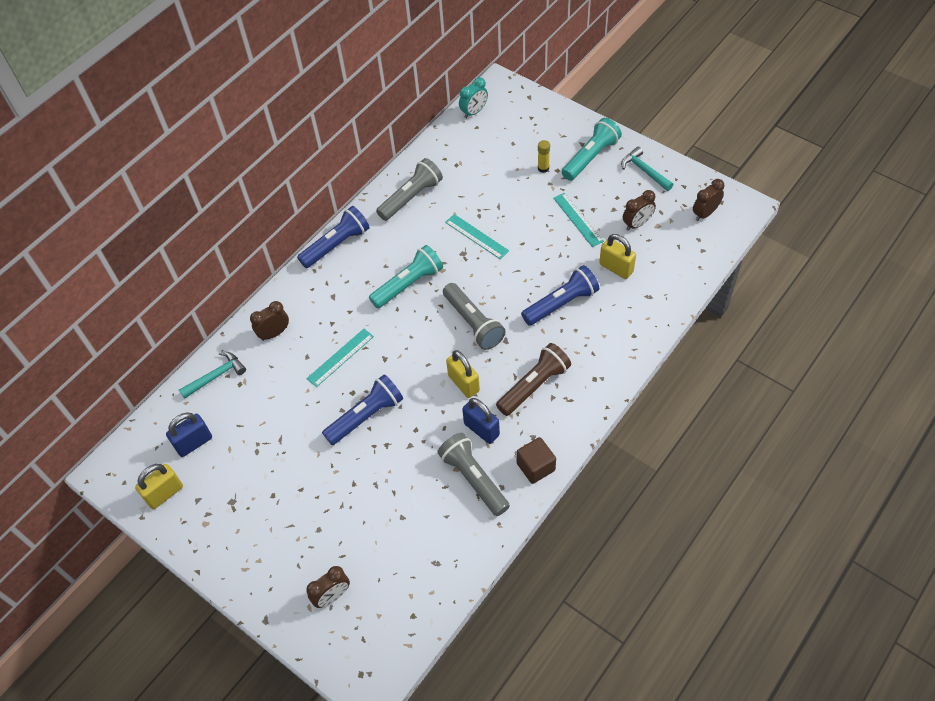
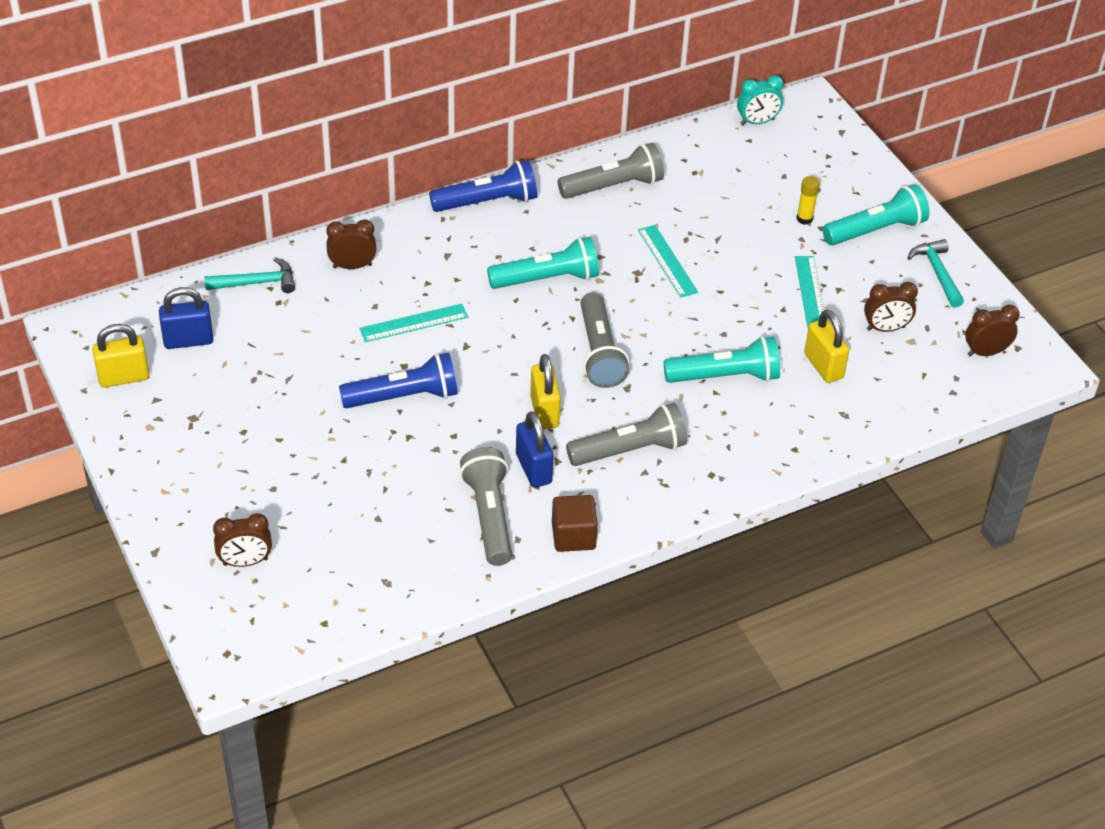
camera: 20 degrees right, 10 degrees down
brown flashlight [496,343,571,416] -> grey flashlight [566,403,687,466]
blue flashlight [521,265,599,326] -> turquoise flashlight [664,336,780,383]

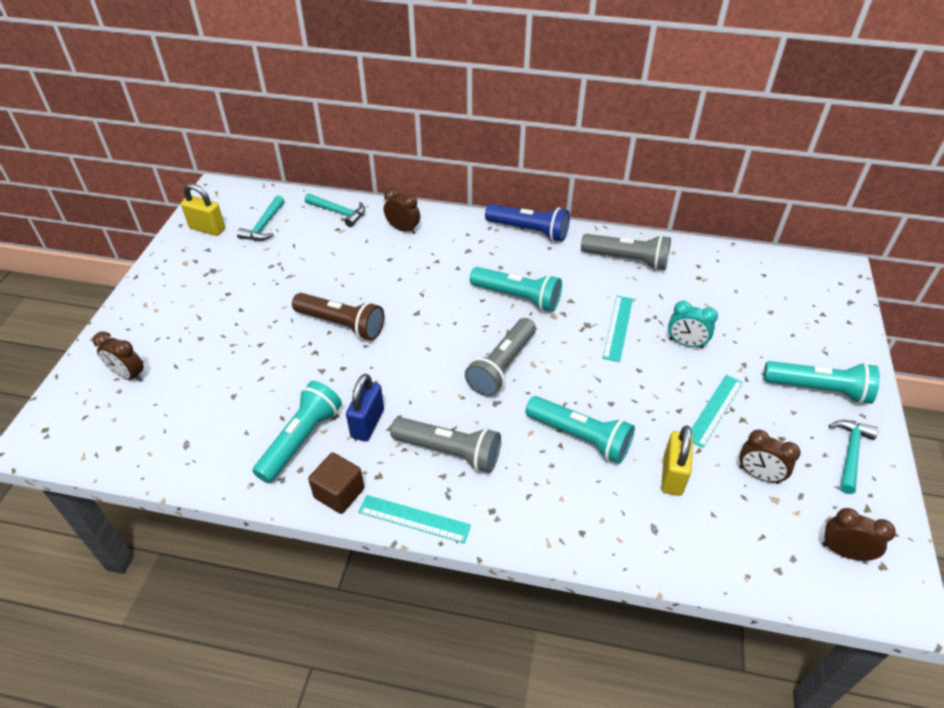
camera: 40 degrees right, 0 degrees up
blue padlock [159,287,213,349] -> turquoise hammer [237,196,285,241]
blue flashlight [339,352,458,408] -> brown flashlight [292,293,384,340]
turquoise ruler [359,304,468,342] -> turquoise ruler moved to [359,495,471,543]
grey flashlight [460,447,512,566] -> turquoise flashlight [253,381,342,483]
yellow padlock [530,354,561,429] -> none
turquoise clock [737,75,784,125] -> turquoise clock moved to [668,301,718,348]
yellow glue stick [797,176,820,225] -> none

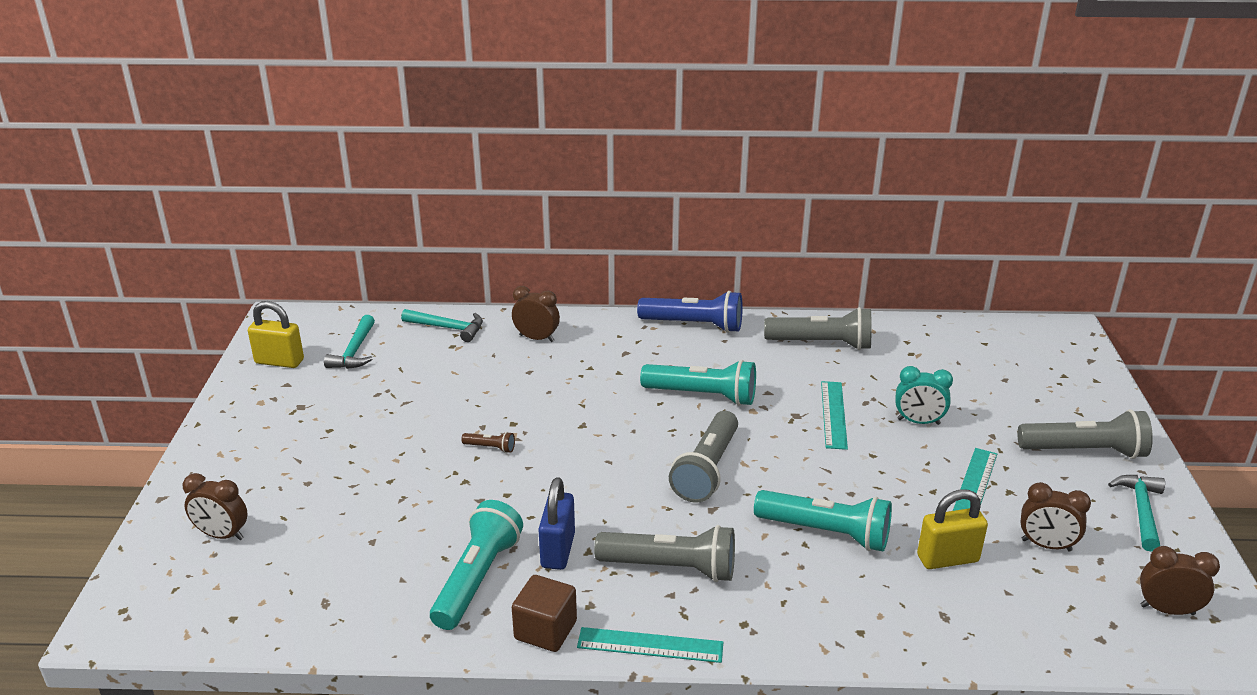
camera: 10 degrees left, 15 degrees down
brown flashlight [292,293,384,340] -> brown flashlight [461,432,515,453], size x0.44
yellow padlock [661,426,693,496] -> yellow padlock turned 75 degrees clockwise [917,489,988,569]
turquoise flashlight [763,361,880,404] -> grey flashlight [1017,409,1153,459]

